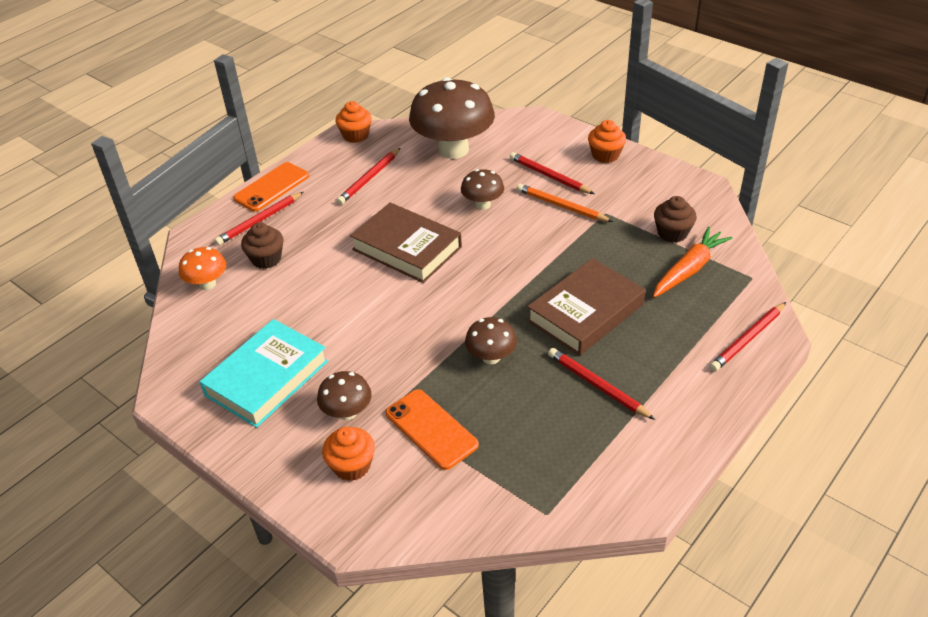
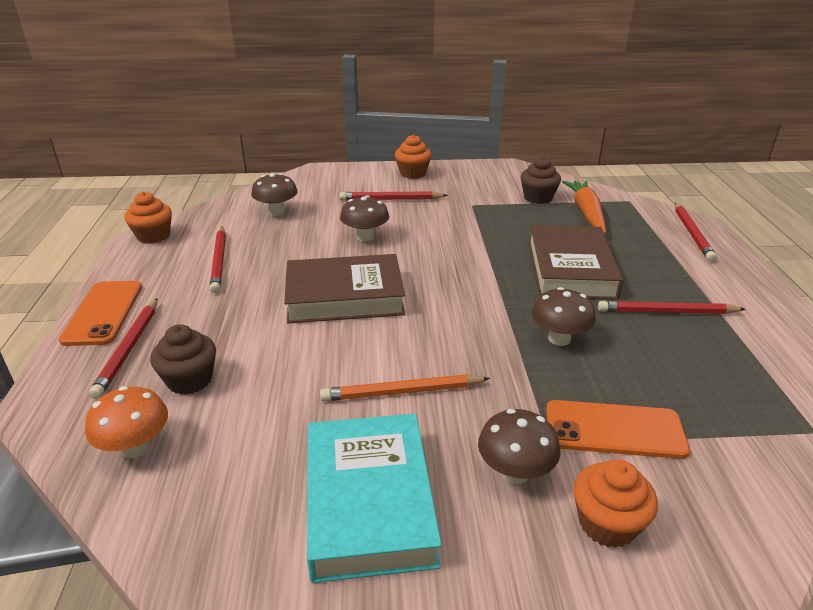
camera: 45 degrees left, 10 degrees down
brown mushroom [409,77,495,159] -> brown mushroom [251,173,298,216], size x0.48
orange pencil [517,184,613,222] -> orange pencil moved to [320,375,490,401]

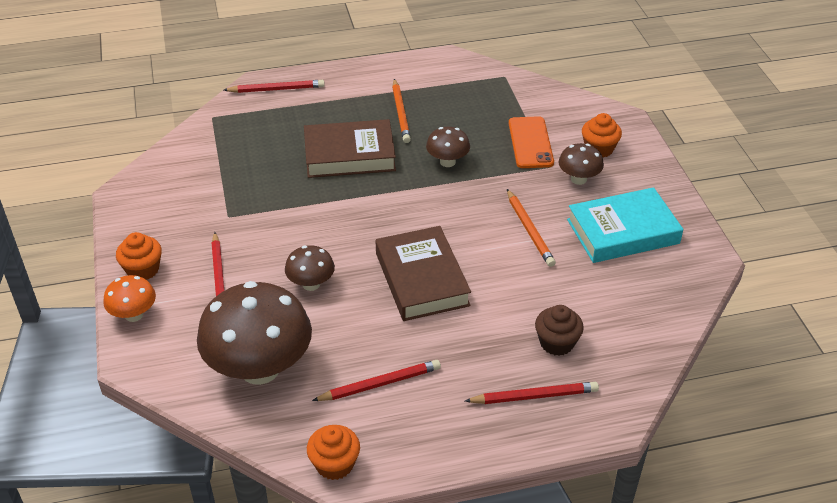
camera: 100 degrees left, 10 degrees up
orange phone [59,281,142,346] -> none
orange mushroom [85,386,168,458] -> orange mushroom moved to [103,275,156,322]
brown mushroom [251,173,298,216] -> brown mushroom [197,281,312,385], size x2.08
brown cupcake [520,157,561,204] -> none
orange carrot [562,180,606,234] -> none
red pencil [598,301,746,314] -> orange pencil [392,79,411,143]

